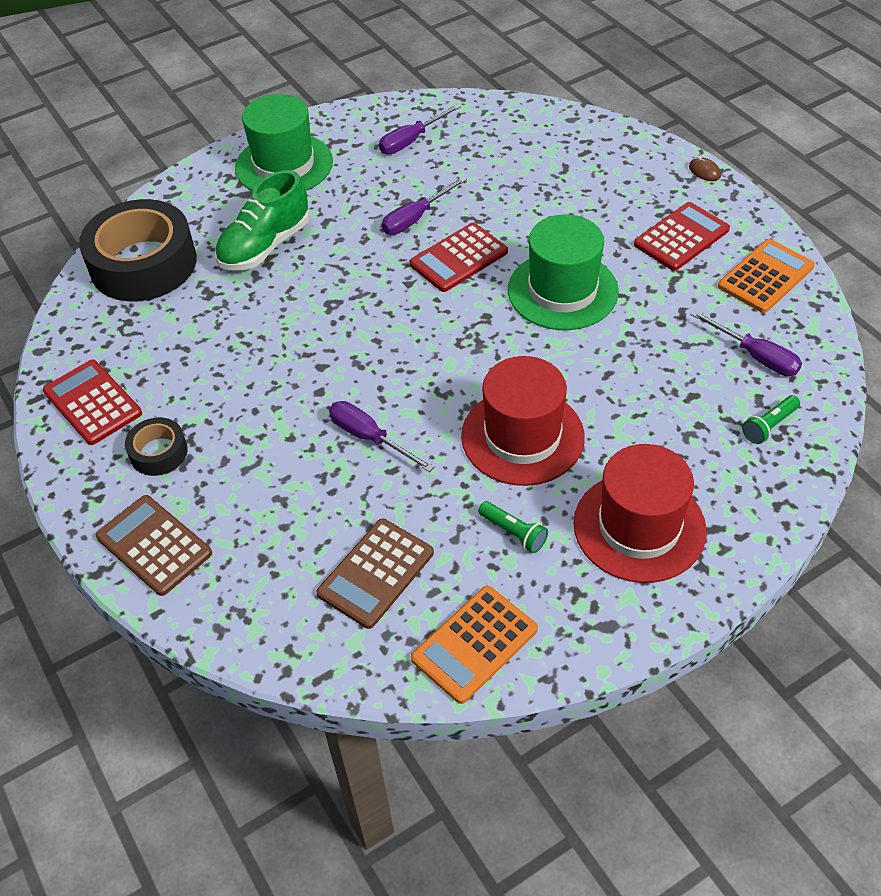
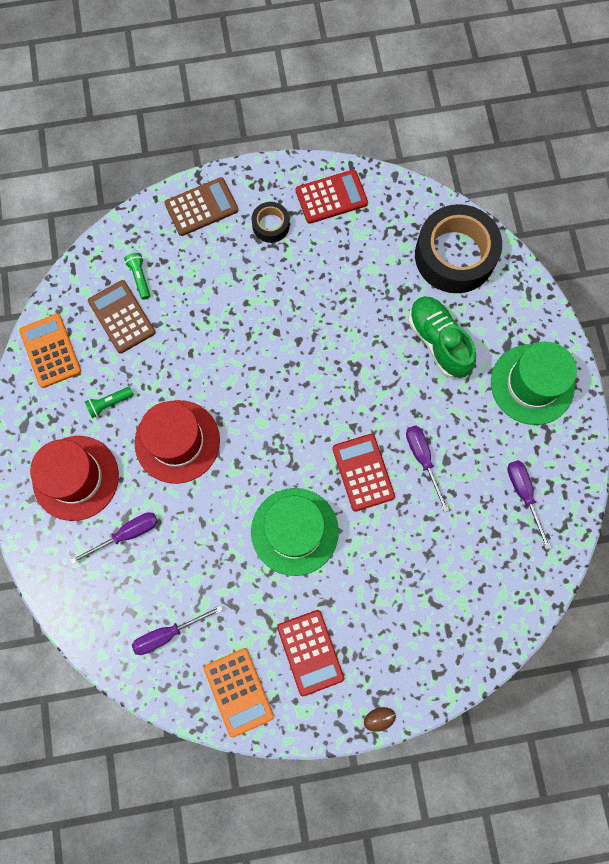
camera: 110 degrees right, 25 degrees up
purple screwdriver [329,401,434,472] -> purple screwdriver moved to [70,512,158,564]
green flashlight [742,395,800,444] -> green flashlight moved to [124,253,150,300]

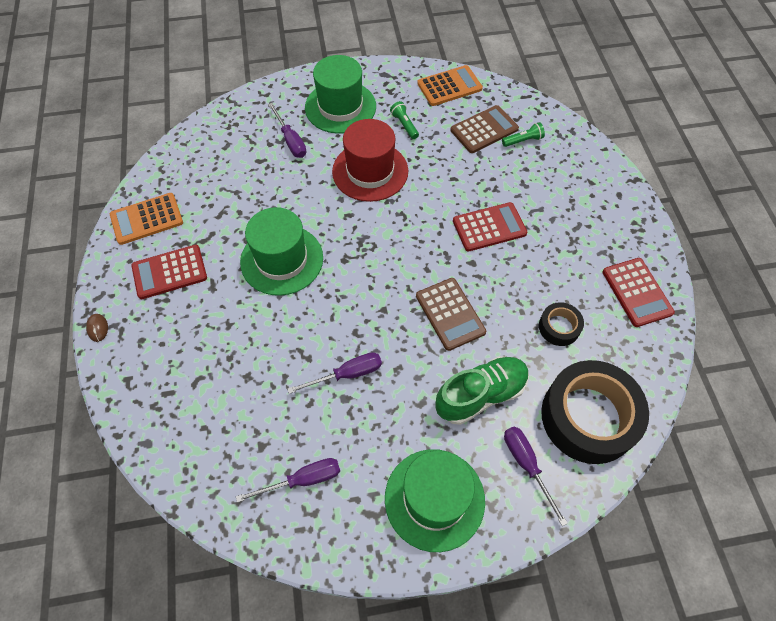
camera: 90 degrees right, 15 degrees down
red hat [30,436,119,521] -> green hat [305,55,376,134]
purple screwdriver [132,605,223,655] -> purple screwdriver moved to [504,426,568,526]
brown calculator [164,177,238,236] -> brown calculator moved to [416,278,486,351]
black tape [252,202,290,243] -> black tape moved to [539,302,584,346]
red calculator [332,434,395,512] -> red calculator moved to [453,202,527,251]

